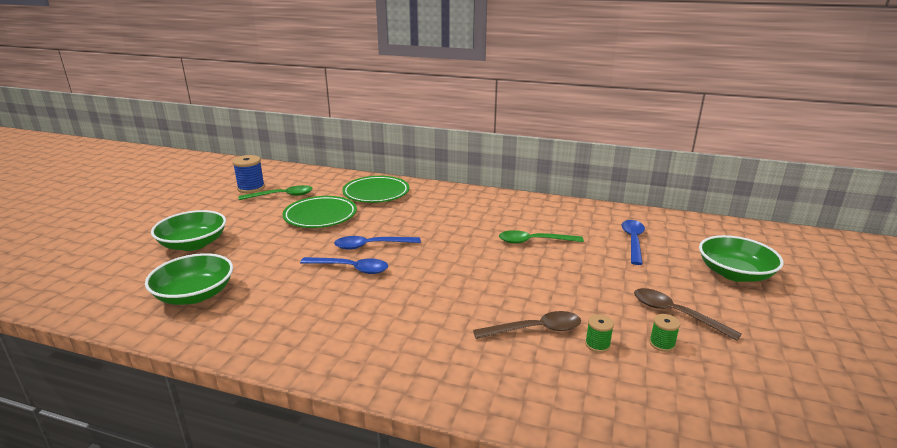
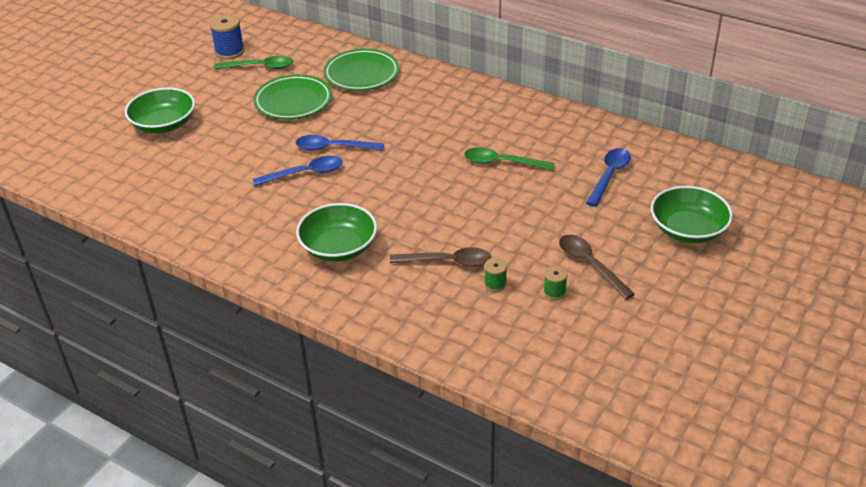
camera: 15 degrees right, 15 degrees up
green bowl [145,253,233,305] -> green bowl moved to [296,203,377,262]
blue spoon [300,257,388,274] -> blue spoon turned 45 degrees counterclockwise [253,156,343,186]

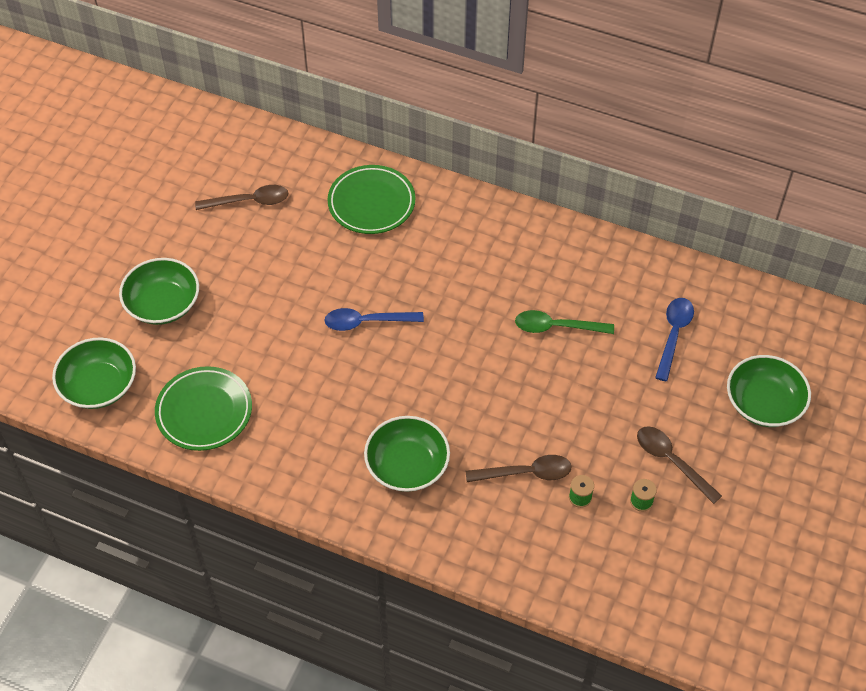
camera: 10 degrees left, 15 degrees up
blue spool [209,14,245,59] -> none
green spoon [214,56,293,69] -> brown spoon [195,185,288,210]
green plate [253,75,332,120] -> green plate moved to [155,366,252,451]
blue spoon [253,156,343,186] -> none
none -> green bowl [52,338,136,409]

